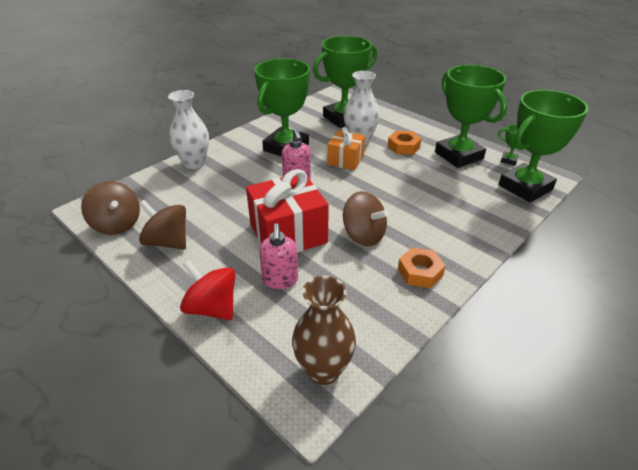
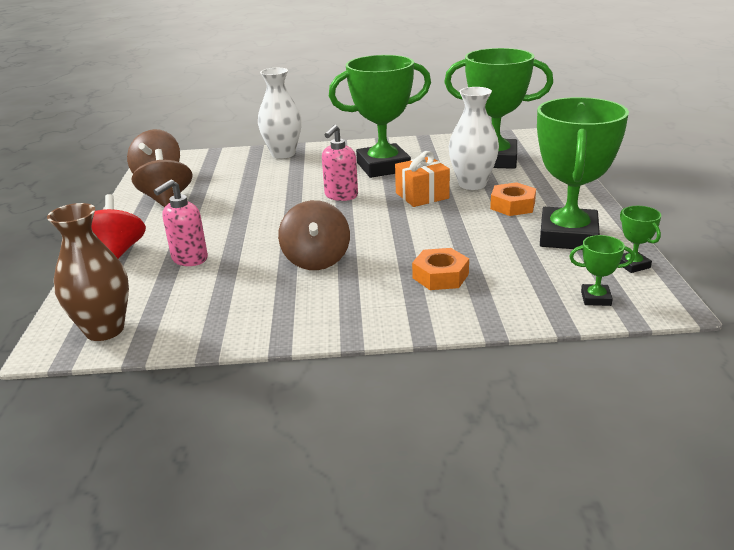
camera: 45 degrees right, 10 degrees down
red gift [246,169,329,253] -> none
orange nut [398,247,445,288] -> orange nut moved to [412,248,469,290]
green trophy [499,90,588,203] -> green trophy [569,235,635,306], size x0.41

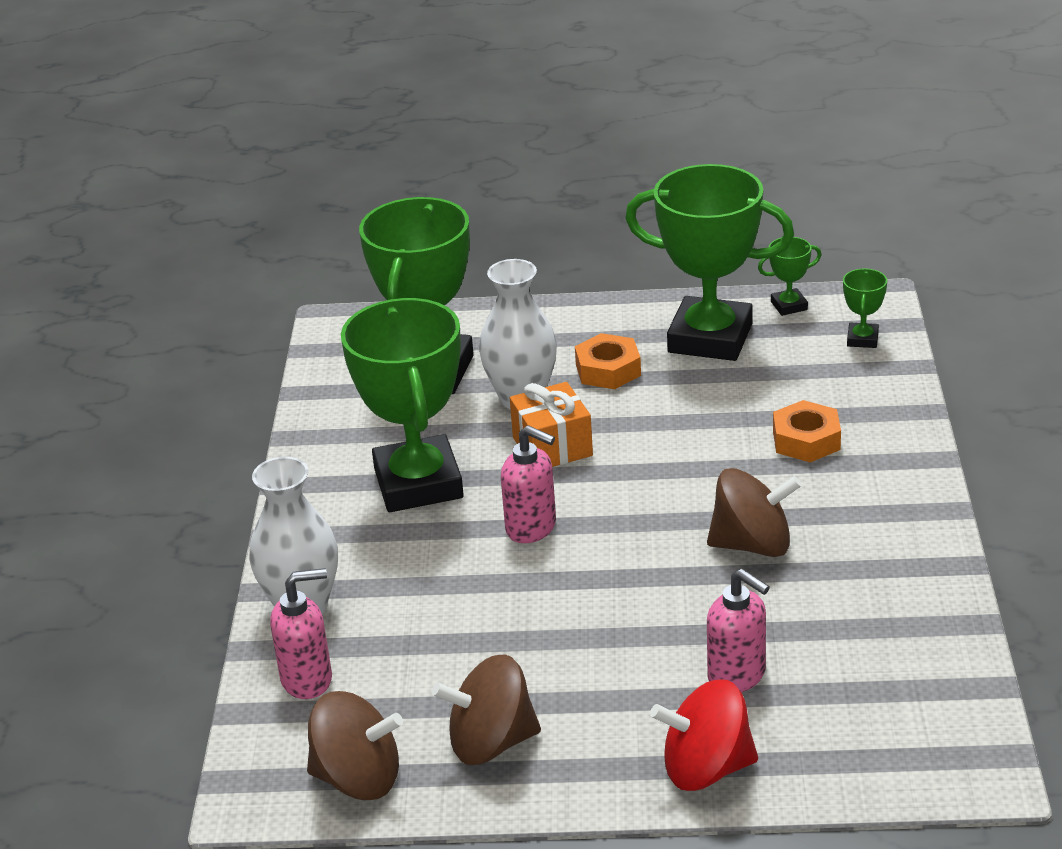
camera: 85 degrees left, 5 degrees up
brown vase [47,203,129,341] -> none
none -> pink soap dispenser [270,568,332,699]

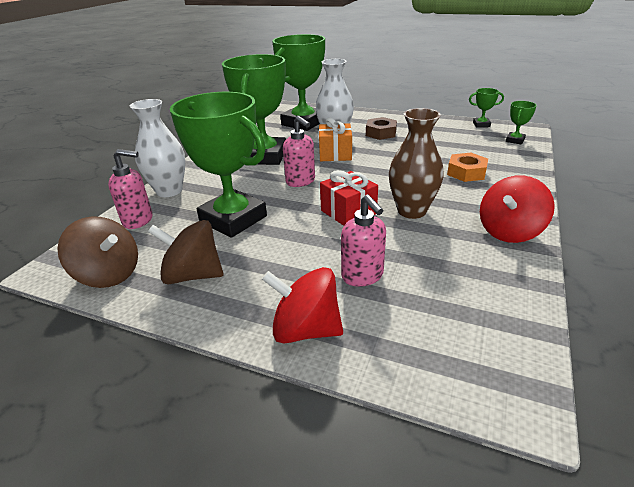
camera: 20 degrees right, 0 degrees up
orange nut [575,333,641,389] -> brown nut [366,117,397,140]
green trophy [625,164,794,361] -> green trophy moved to [170,92,267,238]
brown spinning top [707,468,802,557] -> brown vase [389,108,444,219]
none -> red gift [320,170,378,226]
none -> red spinning top [480,175,555,243]

